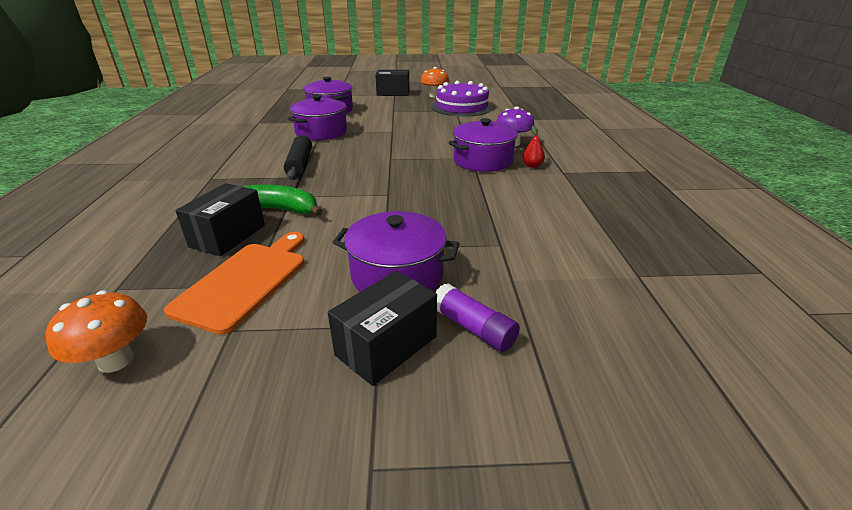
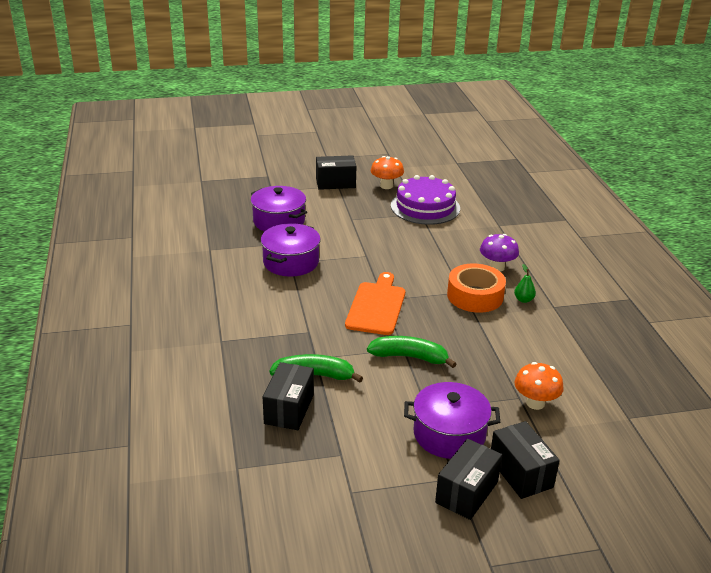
camera: 10 degrees left, 0 degrees up
orange mushroom [45,290,147,373] -> orange mushroom moved to [514,362,564,410]
orange cutting board [164,232,305,335] -> orange cutting board moved to [345,272,405,335]
black rolling pin [284,135,312,180] -> none
purple glue stick [436,283,520,352] -> black box [491,421,560,499]
purple pot [449,118,519,172] -> orange tape [447,263,506,313]
red pear [522,126,545,168] -> green pear [514,264,536,303]
none -> green banana [367,336,456,368]

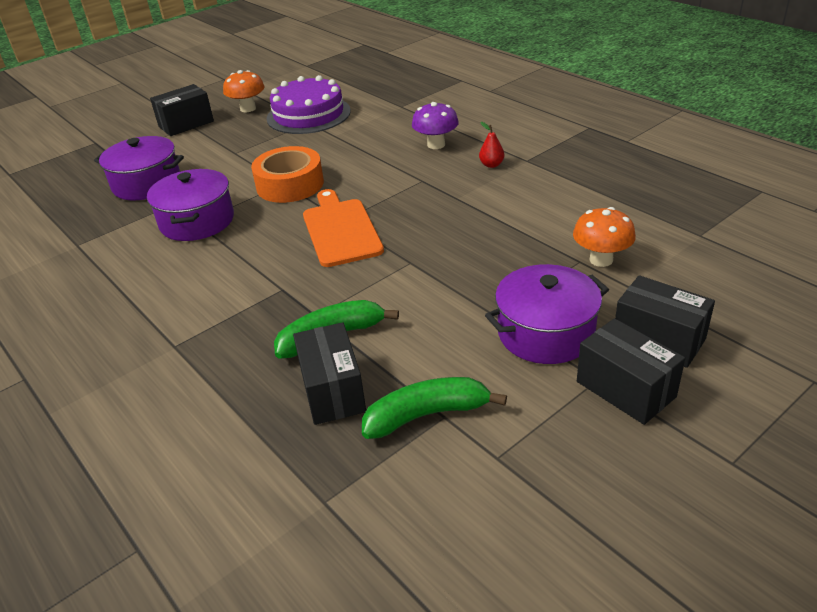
camera: 25 degrees left, 5 degrees up
green banana [367,336,456,368] -> green banana moved to [362,377,507,439]
black box [435,439,502,520] -> black box turned 45 degrees counterclockwise [577,318,685,425]
orange tape [447,263,506,313] -> orange tape moved to [251,146,324,203]
green pear [514,264,536,303] -> red pear [479,122,505,168]

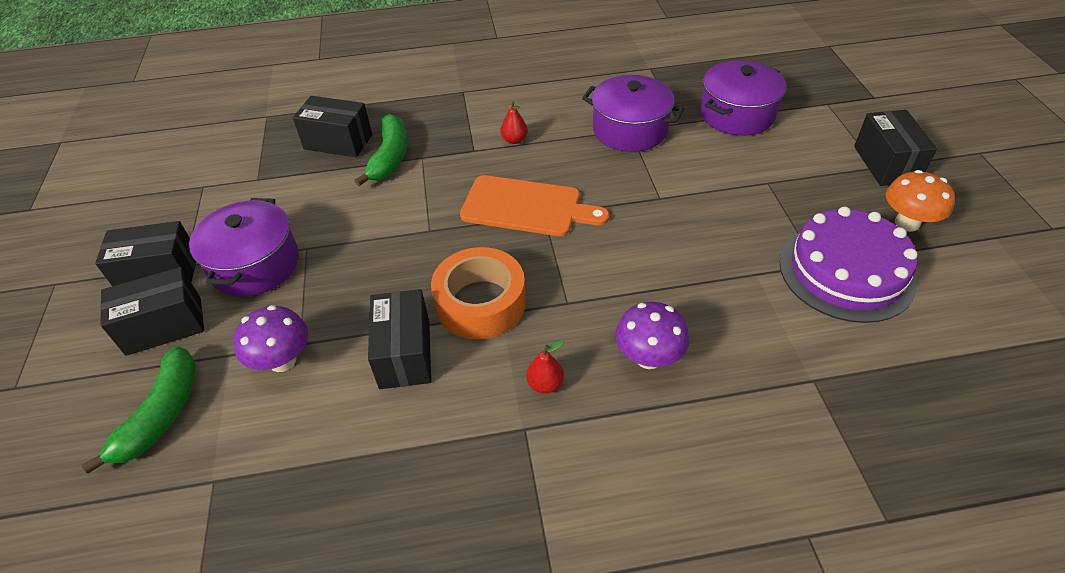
camera: 120 degrees right, 10 degrees up
orange tape [251,146,324,203] -> orange tape moved to [431,247,526,340]
green banana [362,377,507,439] -> green banana moved to [82,346,196,473]
orange mushroom [573,207,636,267] -> purple mushroom [233,305,308,372]
none -> black box [368,289,431,389]
none -> red pear [500,101,528,144]

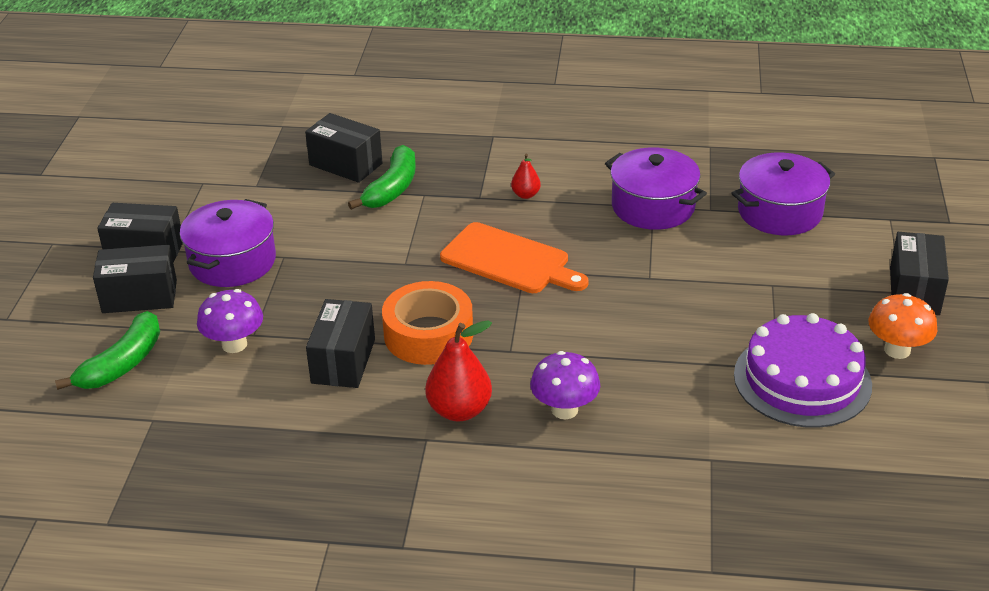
camera: 15 degrees right, 10 degrees down
red pear [526,340,564,394] -> red pear [425,320,492,421], size x1.85

